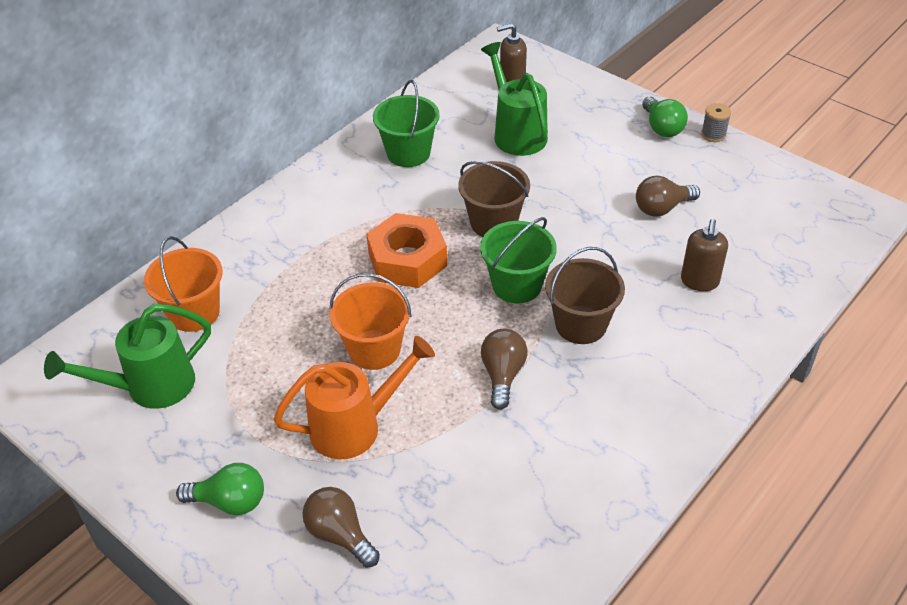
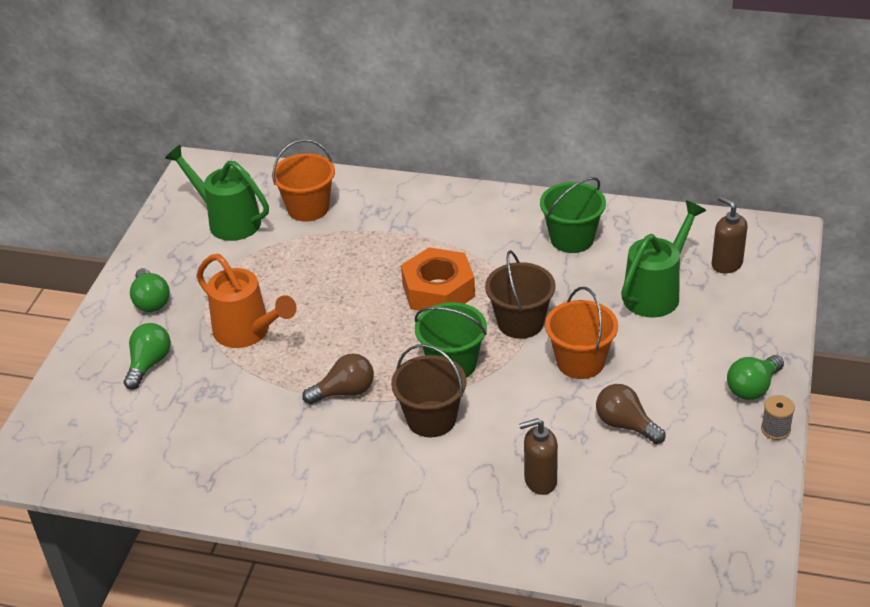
camera: 65 degrees right, 5 degrees down
brown light bulb [302,487,380,568] -> green light bulb [124,323,171,390]
orange bucket [329,273,412,370] -> orange bucket moved to [545,287,618,379]

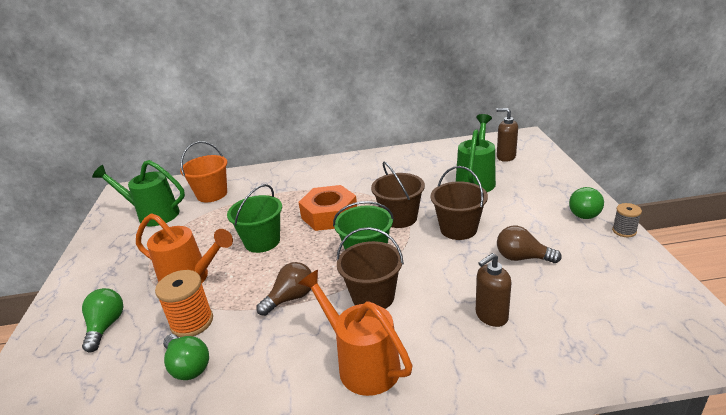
camera: 20 degrees left, 10 degrees down
green light bulb [130,268,170,312] -> green light bulb moved to [163,334,209,380]
green bucket [540,177,606,253] -> green bucket moved to [227,184,282,253]
orange bucket [545,287,618,379] -> brown bucket [431,166,488,240]
none -> orange spool [155,270,213,337]
none -> orange watering can [298,270,413,396]

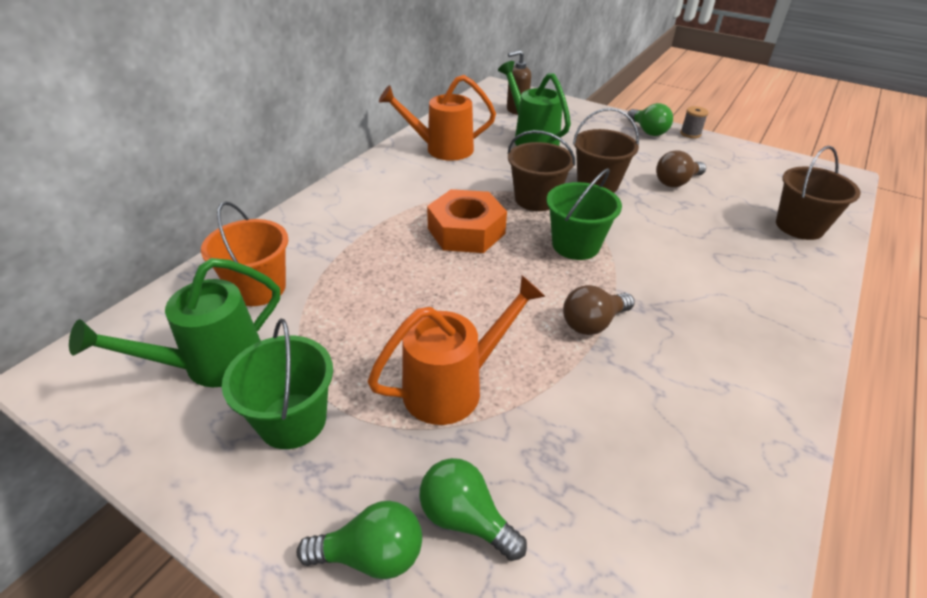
camera: 55 degrees left, 10 degrees up
orange spool [155,270,213,337] -> none
green light bulb [163,334,209,380] -> green light bulb moved to [297,501,422,579]
green bucket [227,184,282,253] -> green bucket moved to [222,319,333,449]
brown light bulb [256,262,312,316] -> brown light bulb turned 120 degrees counterclockwise [563,285,635,335]
orange watering can [298,270,413,396] -> orange watering can moved to [379,75,496,161]
brown bucket [337,227,404,309] -> brown bucket moved to [776,146,861,240]
brown soap dispenser [476,253,511,327] -> none

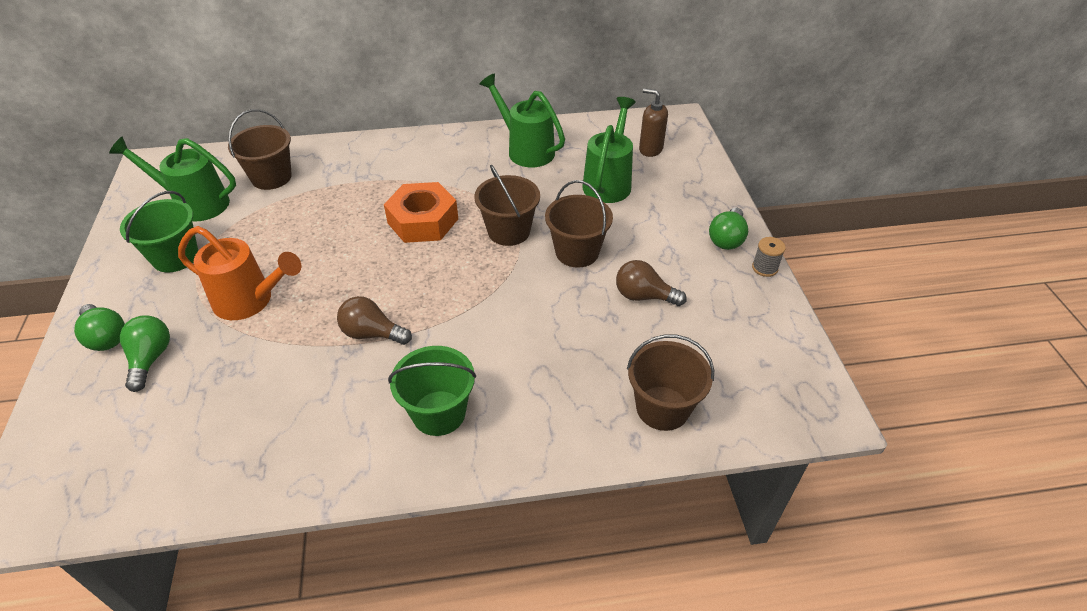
camera: 50 degrees right, 5 degrees up
orange bucket [201,201,288,306] -> brown bucket [228,109,292,190]
orange watering can [379,75,496,161] -> green watering can [479,73,565,167]
green bucket [546,168,622,260] -> green bucket moved to [388,346,476,436]

